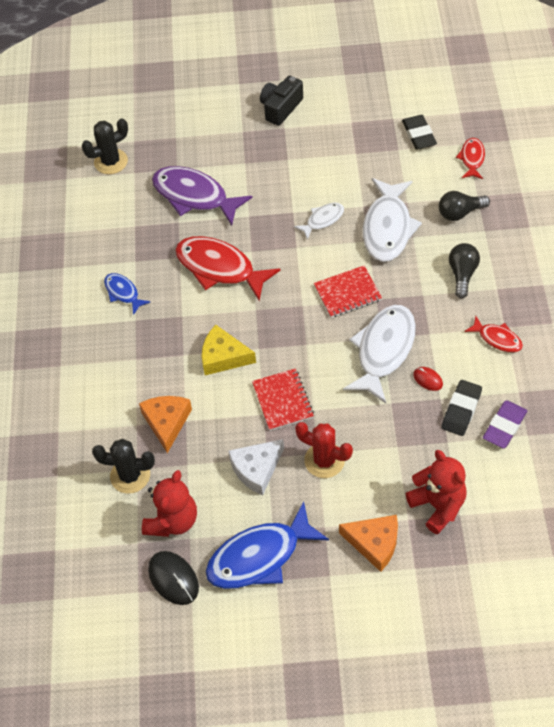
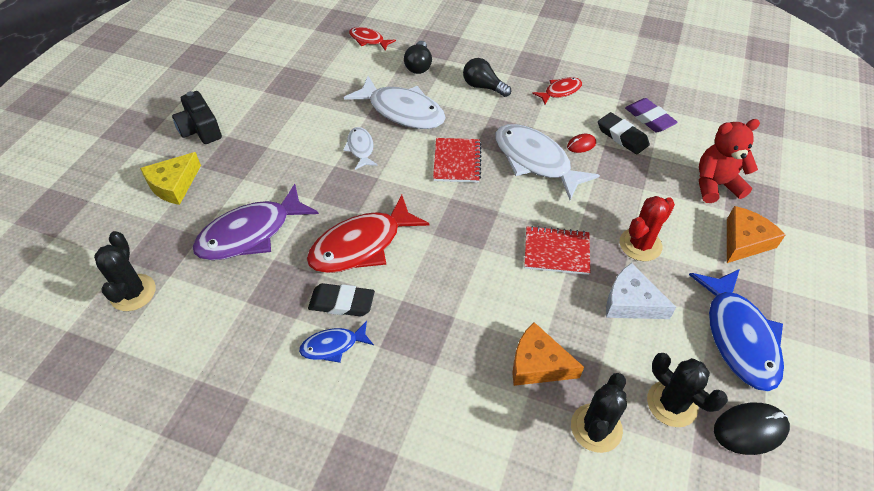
camera: 70 degrees left, 5 degrees down
red teddy bear [142,470,197,537] -> black cactus [647,353,728,427]
yellow cheese [202,325,256,375] -> yellow cheese moved to [140,152,201,205]
white cheese [228,439,284,495] -> white cheese turned 135 degrees clockwise [606,263,676,319]
black eraser [402,115,437,150] -> black eraser moved to [308,283,375,316]

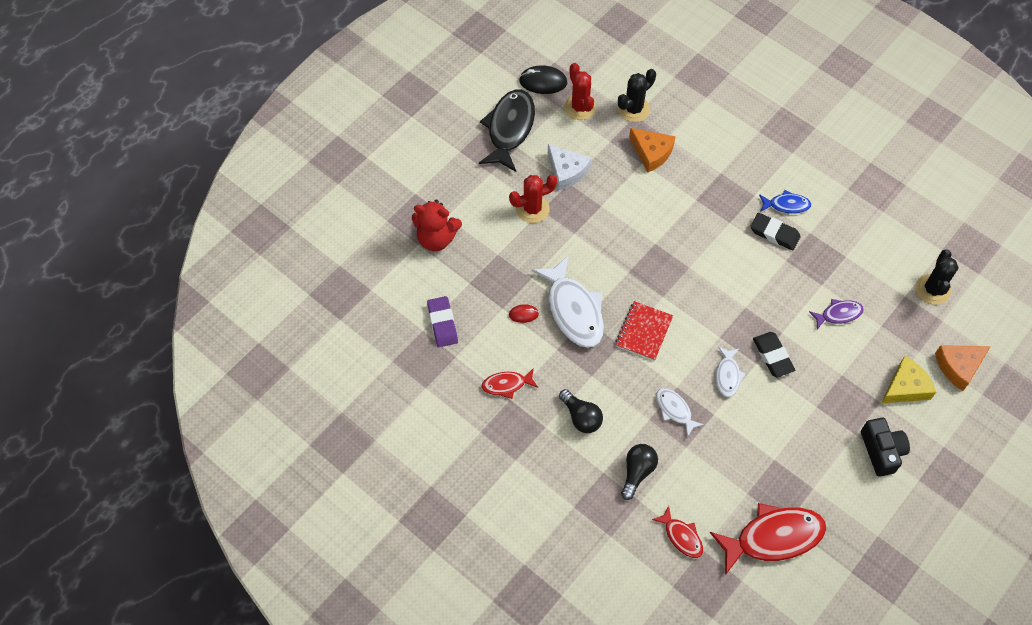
camera: 160 degrees left, 10 degrees up
purple fish [193,184,319,260] -> purple fish [809,299,864,329], size x0.52
red fish [307,195,429,273] -> red fish moved to [709,503,826,575]
white fish [344,76,446,129] -> white fish [656,388,704,438], size x0.52
red notebook [524,226,590,275] -> none
black eraser [598,112,650,155] -> black eraser moved to [753,332,795,377]
black cactus [647,353,728,427] -> red cactus [564,63,596,120]
blue fish [689,269,784,391] -> black fish [479,89,535,172]
orange cheese [727,206,785,263] -> orange cheese moved to [935,345,991,391]

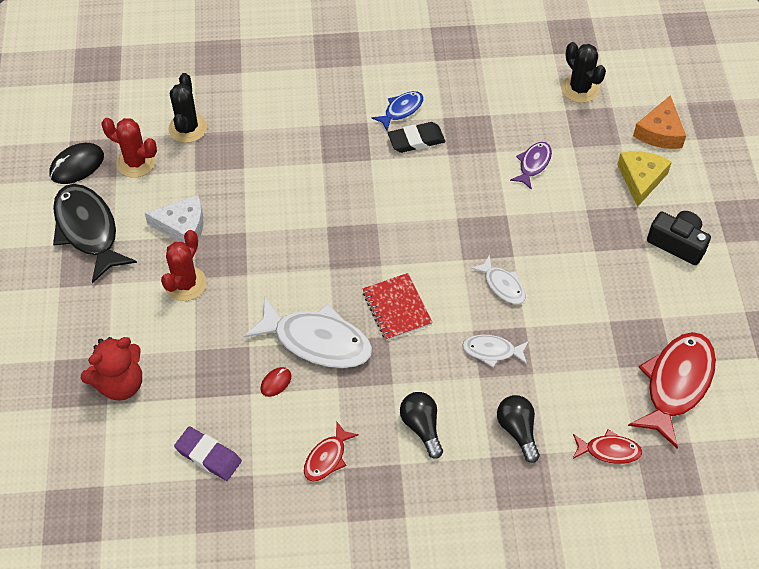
camera: 45 degrees left, 5 degrees down
black light bulb [559,389,603,433] -> black light bulb turned 120 degrees counterclockwise [400,392,443,459]
orange cheese [629,128,676,173] -> none
black eraser [753,332,795,377] -> none

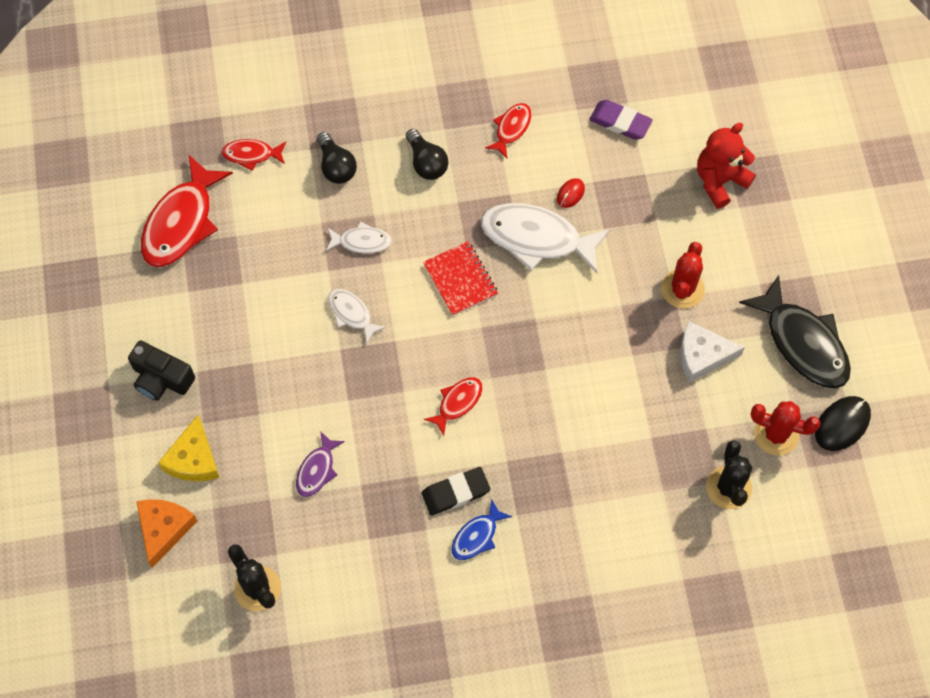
camera: 175 degrees right, 10 degrees up
none -> red fish [424,377,483,436]

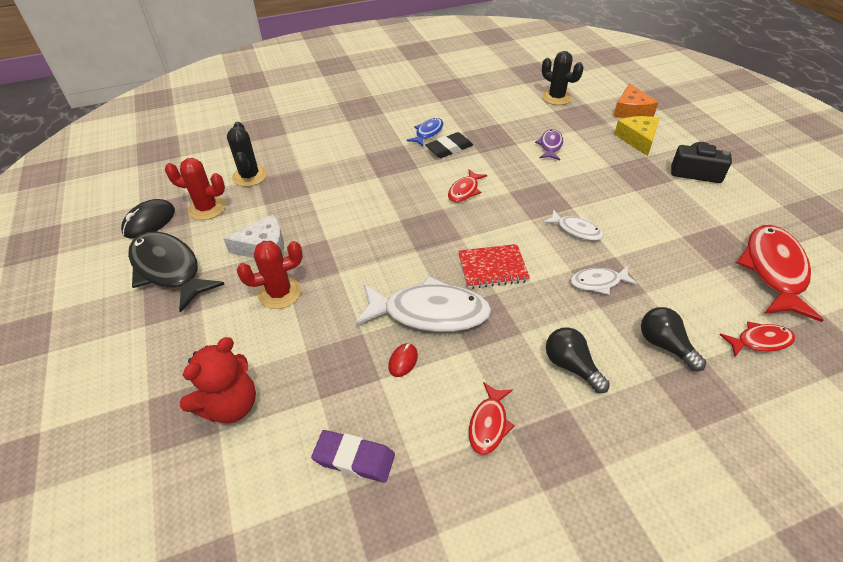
camera: 170 degrees right, 20 degrees down
red notebook [423,241,498,316] -> red notebook turned 60 degrees counterclockwise [458,244,530,289]
red cactus [661,242,705,309] -> red cactus turned 60 degrees clockwise [237,241,303,309]

